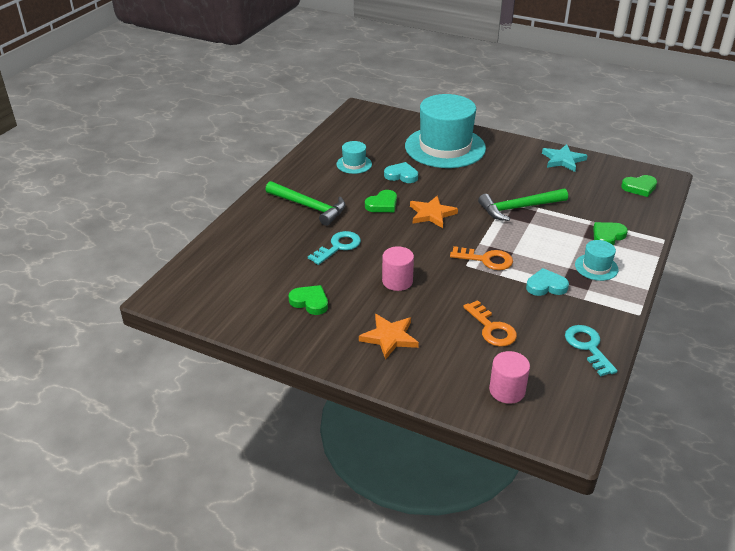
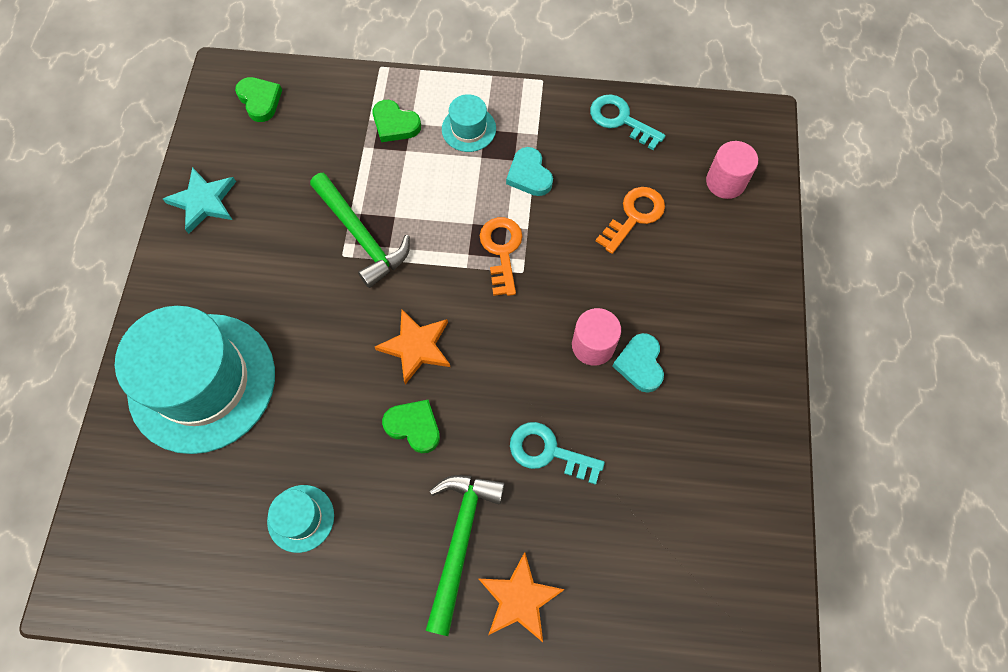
camera: 110 degrees left, 30 degrees up
green heart [289,285,328,315] -> none
orange star [359,314,419,360] -> orange star moved to [479,552,565,642]
turquoise heart [384,162,418,183] -> turquoise heart moved to [613,333,664,393]
turquoise key [565,325,618,376] -> turquoise key turned 75 degrees clockwise [590,94,666,150]

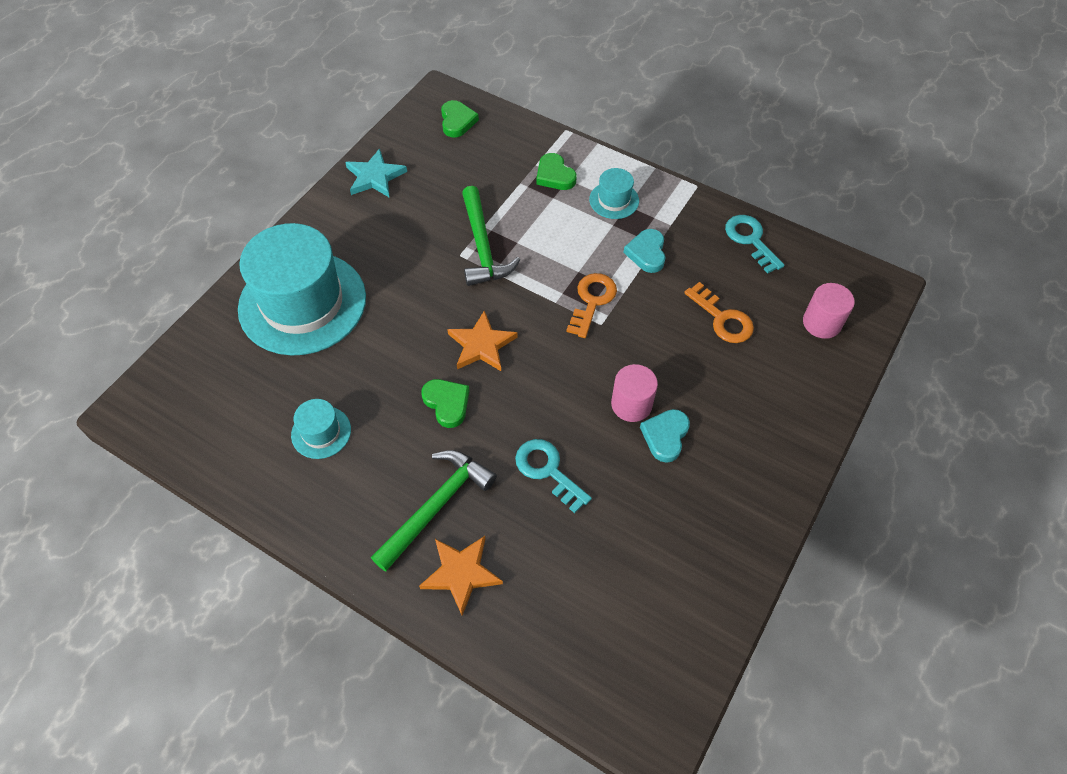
camera: 25 degrees right, 10 degrees down
orange key [596,187,665,254] -> orange key turned 75 degrees clockwise [684,282,754,343]

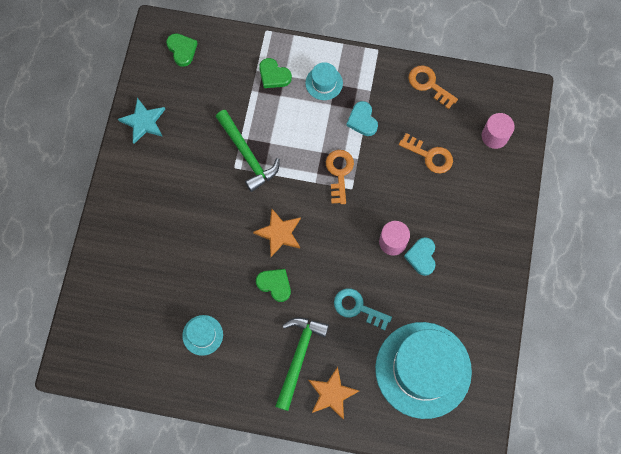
camera: 20 degrees left, 15 degrees up
turquoise hat [238,223,366,355] -> turquoise hat moved to [375,322,472,419]
turquoise key [725,215,785,274] -> orange key [408,65,458,109]

